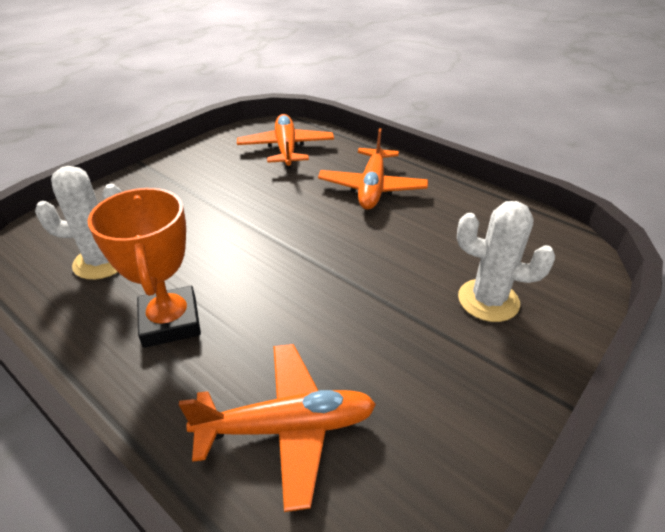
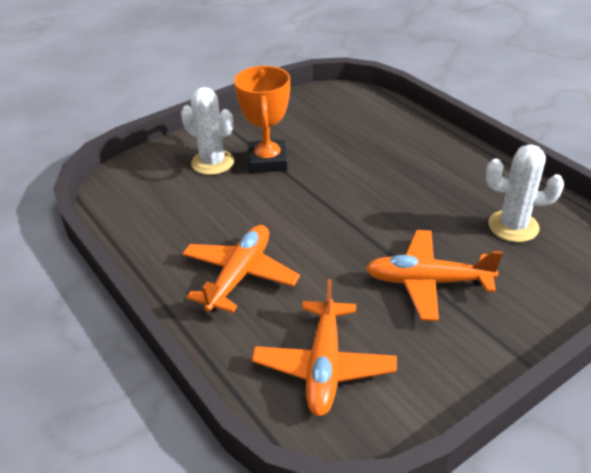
camera: 165 degrees left, 0 degrees up
orange trophy [88,188,201,348] -> orange trophy moved to [234,66,290,173]
orange plane [179,344,376,512] -> orange plane moved to [366,230,503,321]

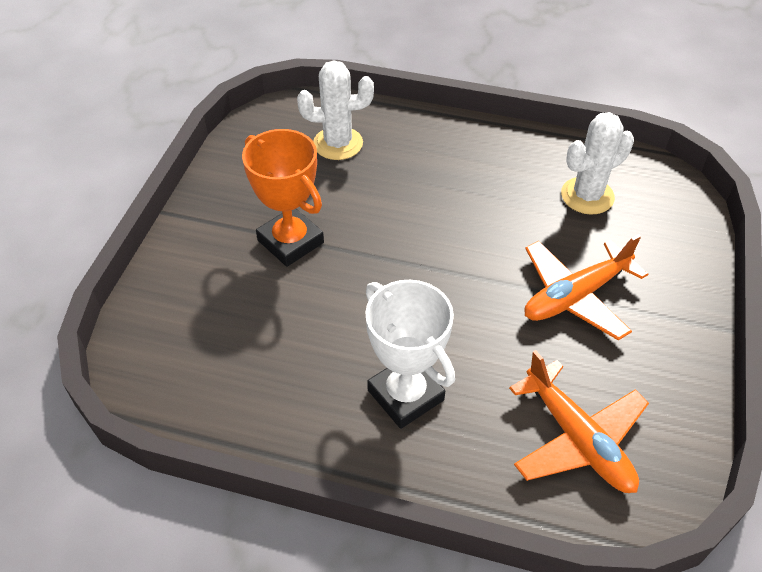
camera: 40 degrees left, 10 degrees up
white cactus [181,87,234,175] -> white cactus moved to [297,60,374,160]
orange plane [182,225,300,313] -> white trophy [365,280,455,429]

